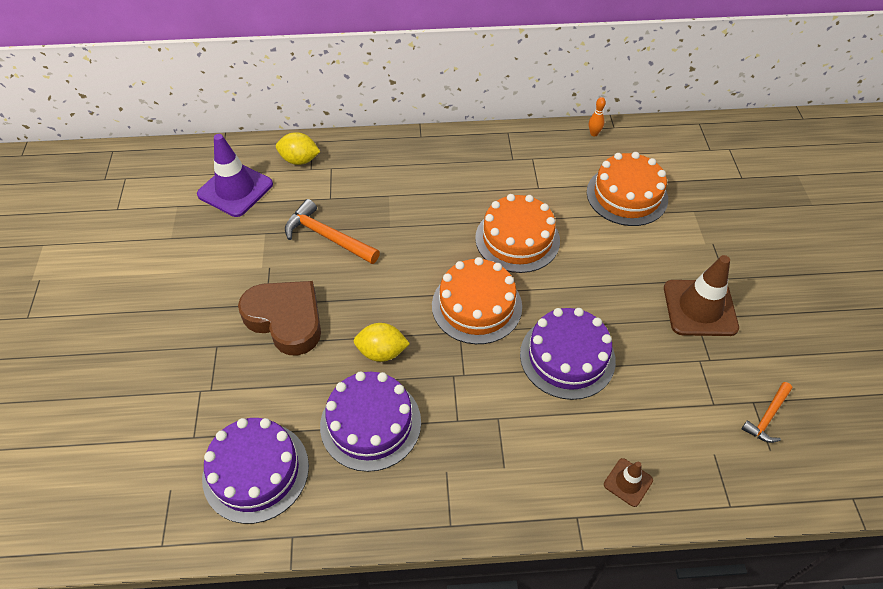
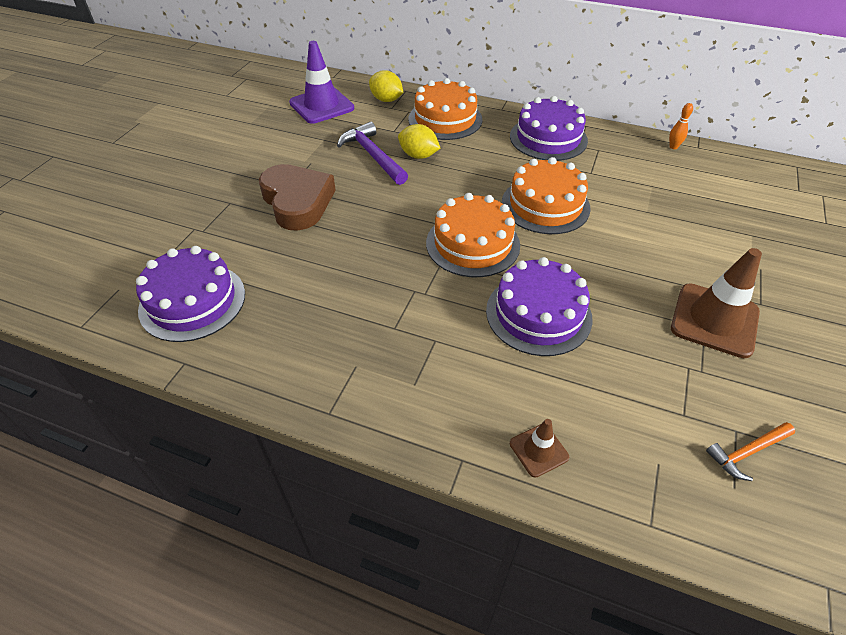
camera: 25 degrees right, 5 degrees down
orange hammer [285,199,380,264] -> purple hammer [337,121,408,185]
purple cake [320,371,421,472] -> purple cake moved to [510,96,588,161]
yellow lemon [354,323,410,362] -> yellow lemon moved to [398,124,440,159]
orange cake [587,152,668,226] -> orange cake moved to [408,78,482,140]

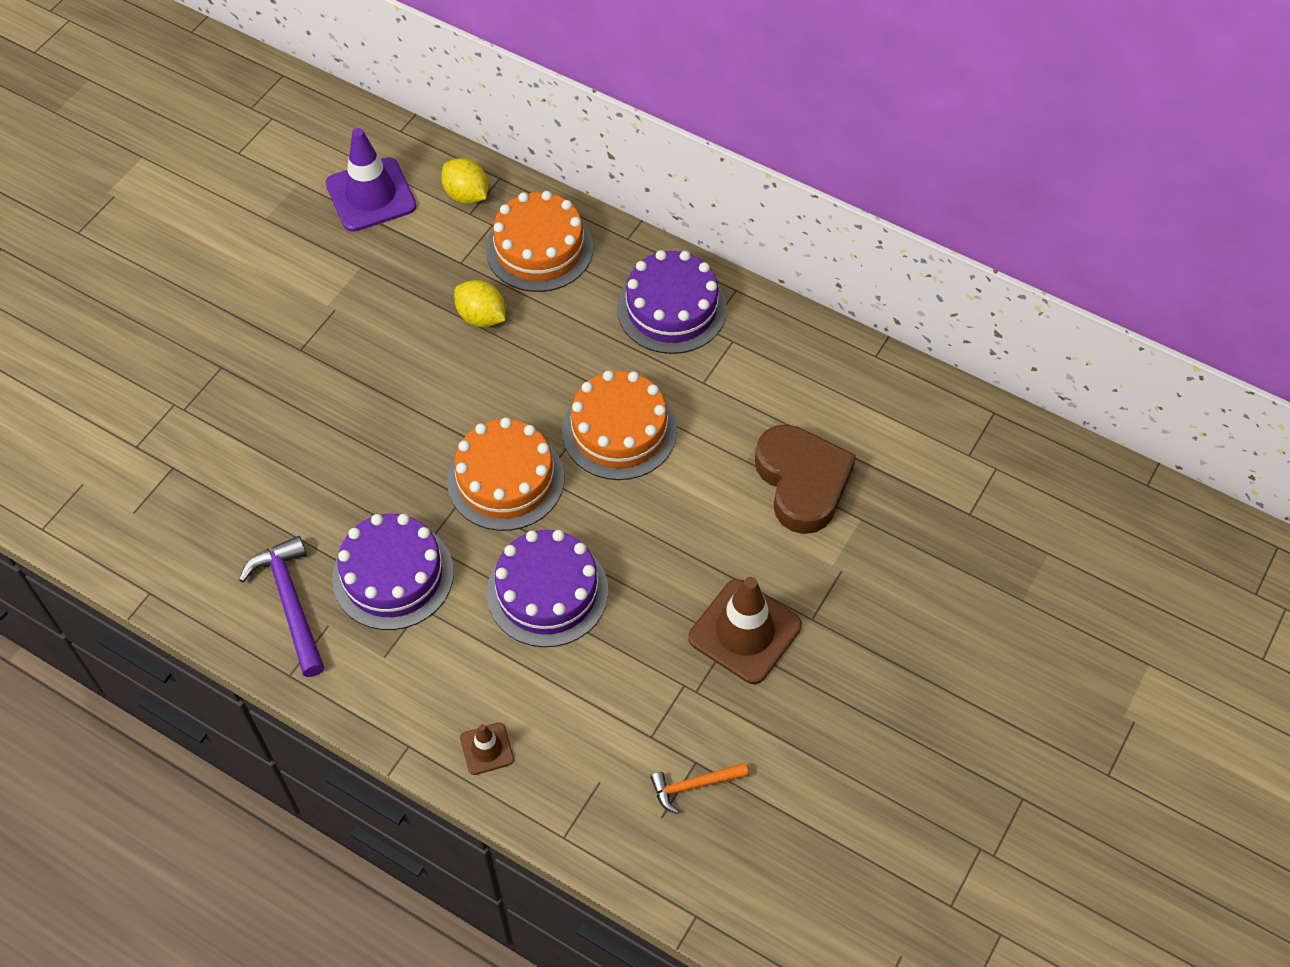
camera: 10 degrees right, 10 degrees up
purple cake [136,246,245,342] -> purple cake moved to [332,514,454,630]
brown heart [259,164,336,231] -> brown heart moved to [755,424,856,534]
purple hammer [337,121,408,185] -> purple hammer moved to [239,536,324,677]
orange bowling pin [669,103,693,149] -> none

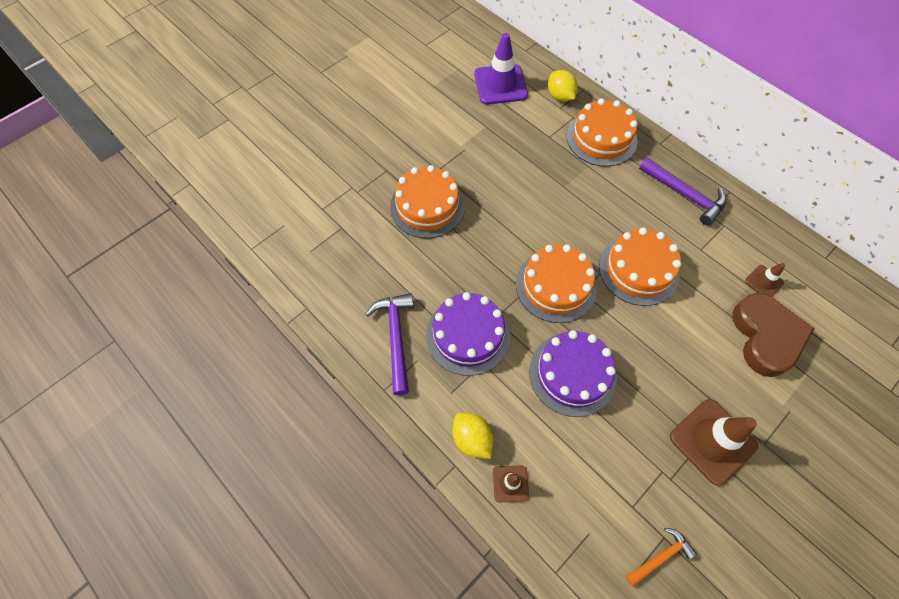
camera: 15 degrees right, 5 degrees up
yellow lemon [454,280,506,327] -> yellow lemon moved to [453,413,493,459]
purple cake [617,250,727,354] -> purple hammer [639,158,726,226]
orange hammer [650,763,749,814] -> orange hammer turned 150 degrees clockwise [626,528,697,586]
none -> orange cake [390,165,465,239]
none -> brown traffic cone [745,263,785,297]

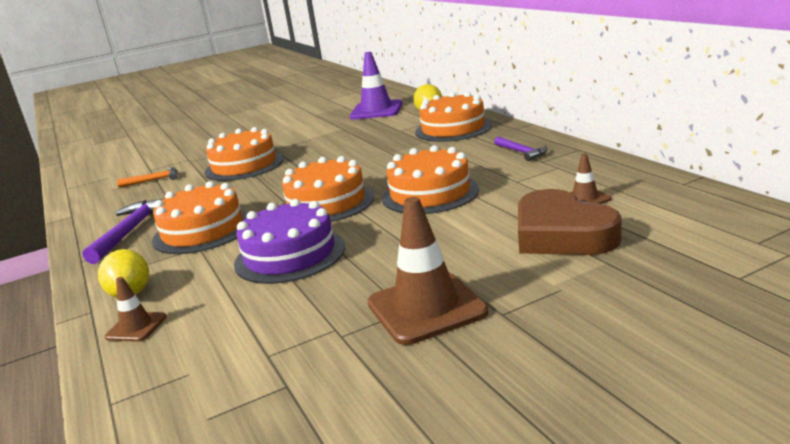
camera: 20 degrees right, 40 degrees down
purple cake [426,292,510,376] -> orange cake [152,181,248,254]
orange hammer [626,528,697,586] -> orange hammer moved to [117,167,178,188]
purple hammer [639,158,726,226] -> purple hammer [494,137,548,161], size x0.60
brown heart [732,293,815,377] -> brown heart turned 135 degrees clockwise [518,189,622,255]

